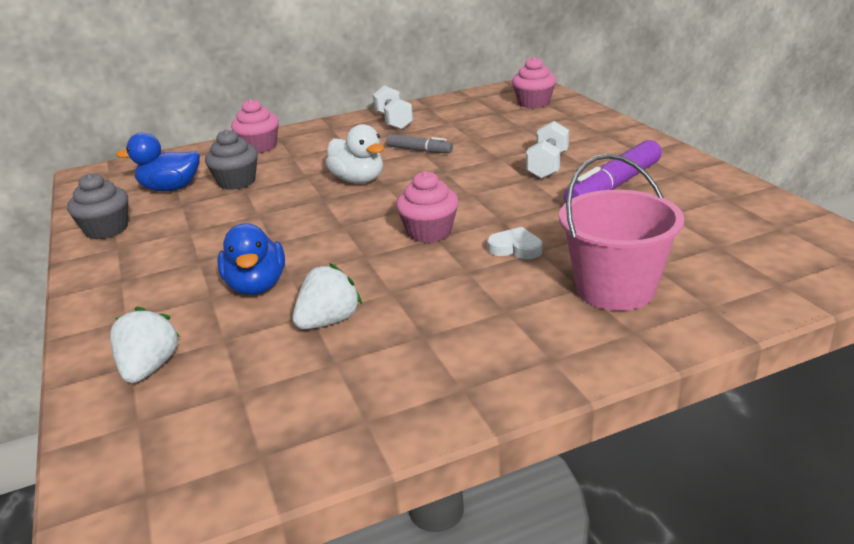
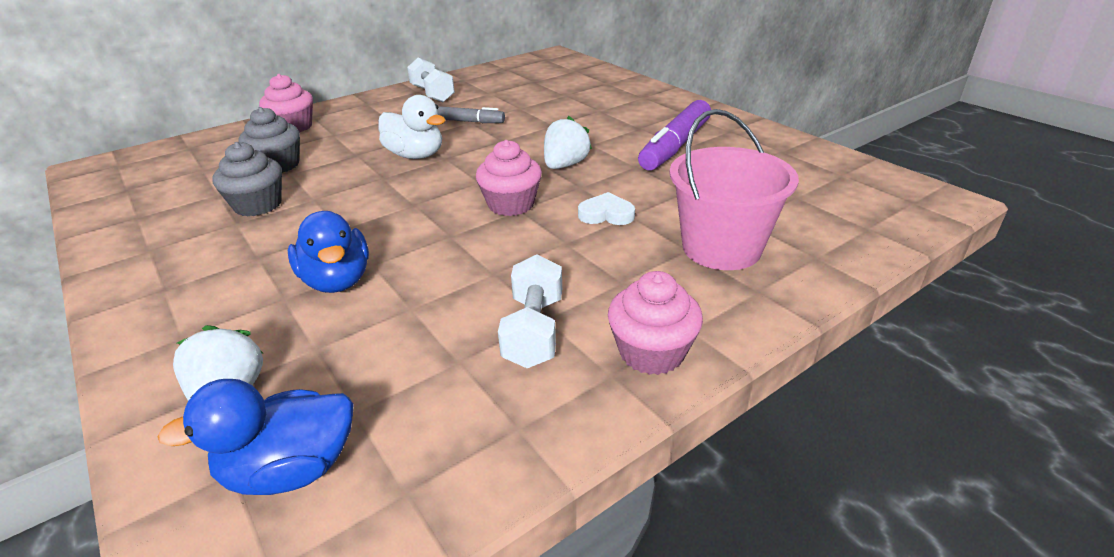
camera: 15 degrees left, 5 degrees up
grey cupcake [67,173,128,239] -> grey cupcake moved to [212,142,282,216]
blue duck [116,132,200,191] -> blue duck moved to [158,379,354,495]
white strawberry [293,263,362,329] -> white strawberry moved to [544,116,592,169]
pink cupcake [512,57,556,108] -> pink cupcake moved to [608,271,703,375]
white dumbbell [526,121,569,179] -> white dumbbell moved to [498,254,562,368]

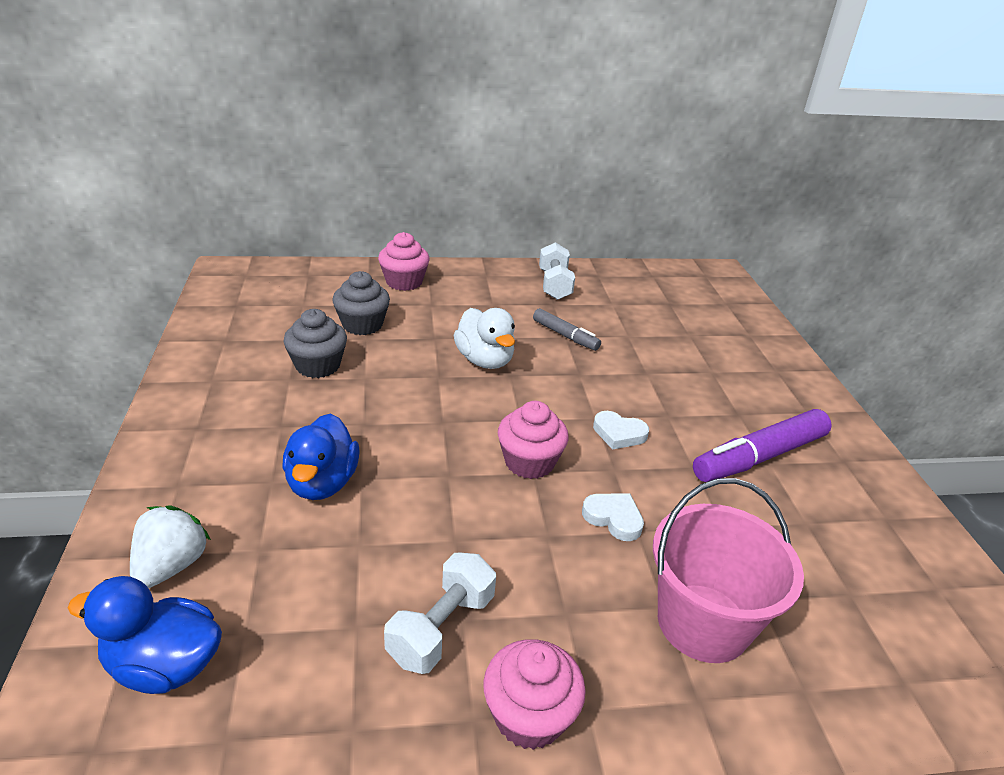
camera: 25 degrees right, 0 degrees up
white strawberry [544,116,592,169] -> white heart [593,411,649,450]

